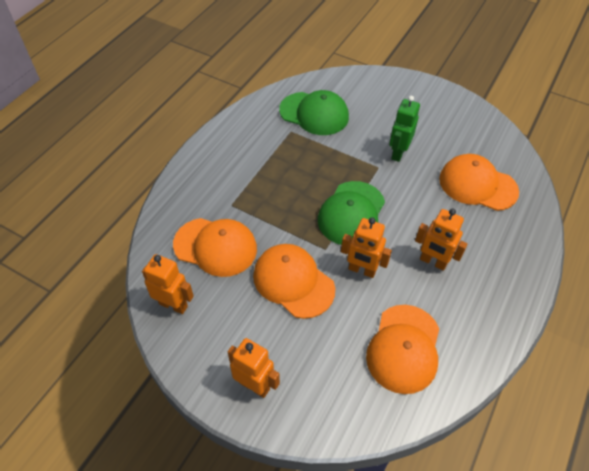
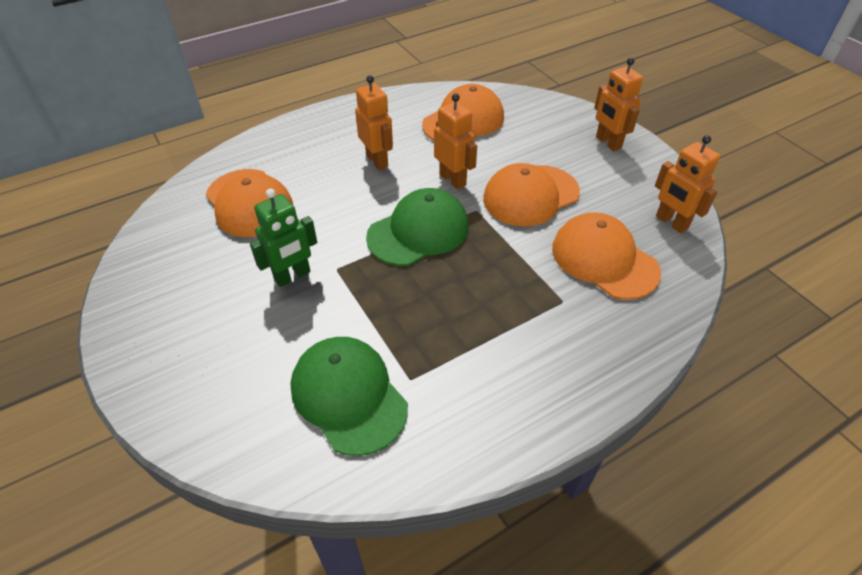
camera: 150 degrees left, 5 degrees down
orange cap [253,244,335,319] -> orange cap turned 75 degrees clockwise [483,163,580,227]

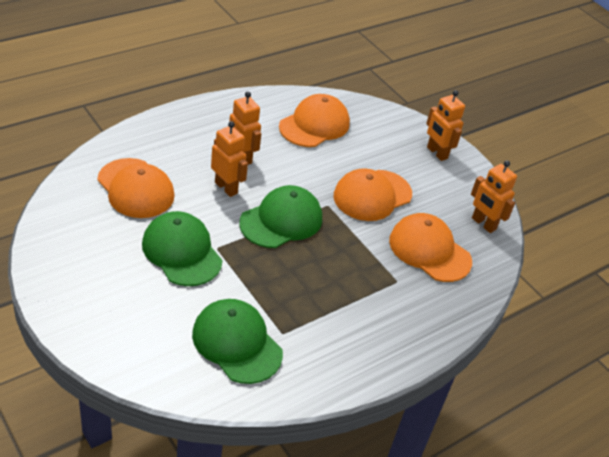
camera: 10 degrees left, 5 degrees down
green robot [250,189,317,287] -> green cap [142,211,222,286]
orange robot [434,93,477,189] -> orange robot moved to [211,121,248,197]

